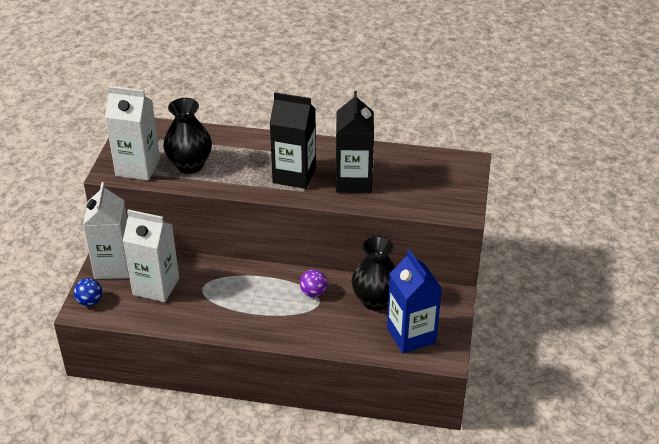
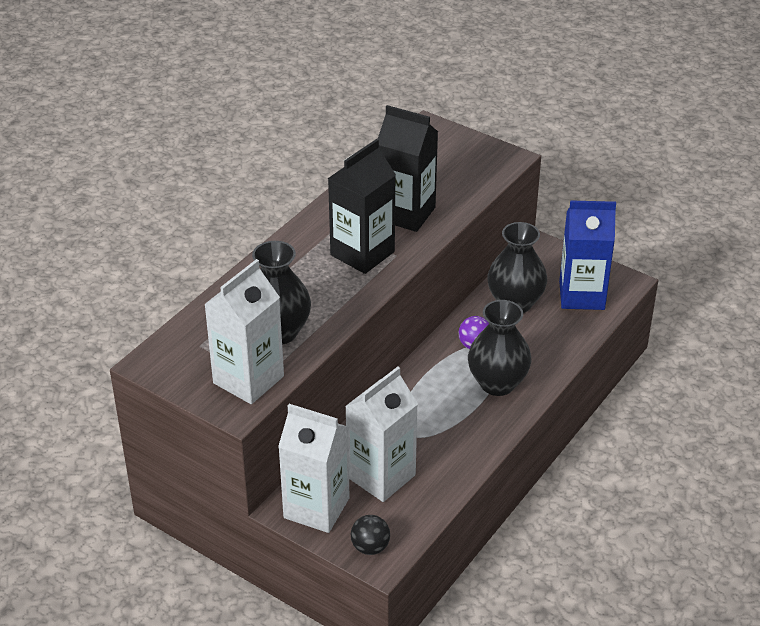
camera: 65 degrees left, 0 degrees up
blue ball [74,278,102,306] -> black ball [351,515,390,555]
none -> black vase [468,300,532,396]

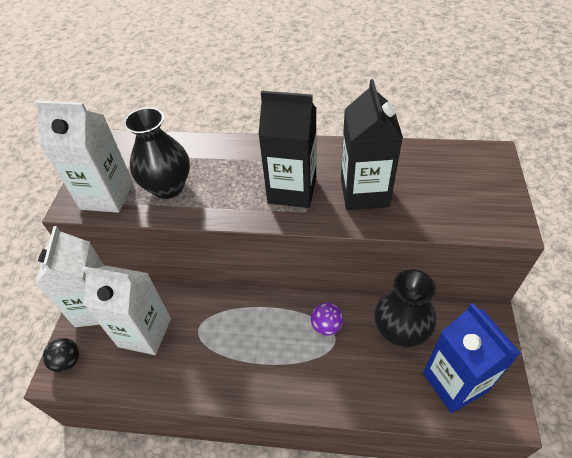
camera: 65 degrees right, 10 degrees up
black vase [468,300,532,396] -> none

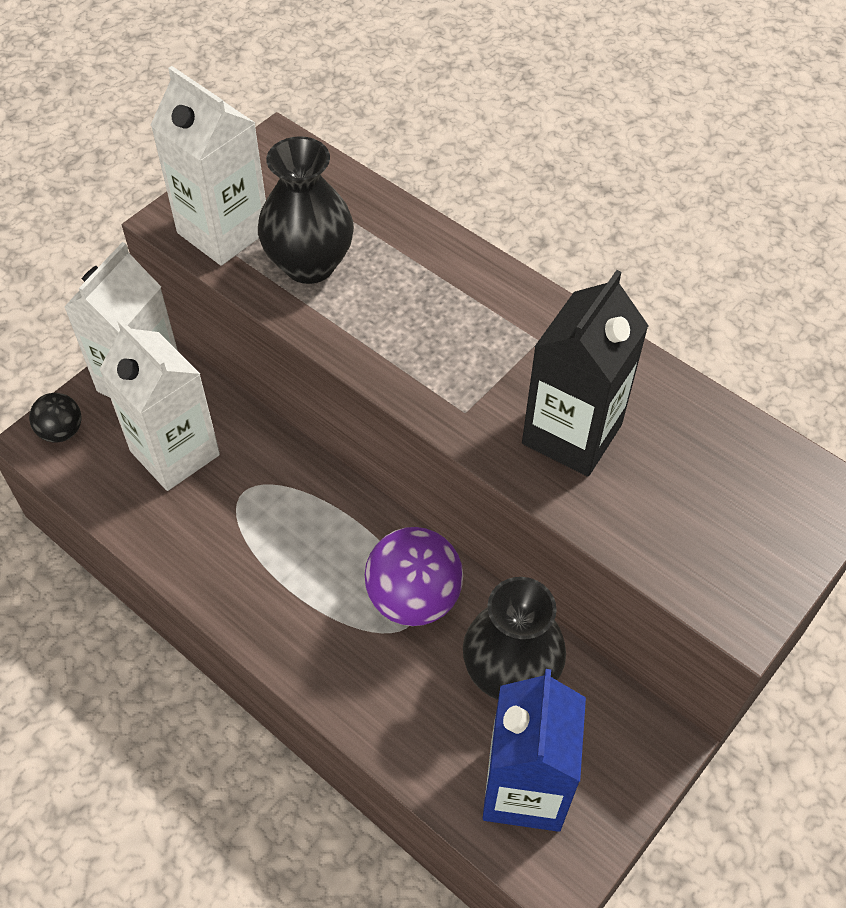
camera: 30 degrees right, 5 degrees up
black carton [258,91,316,208] -> none
purple ball [311,303,343,336] -> purple ball [365,527,463,626], size x1.78

